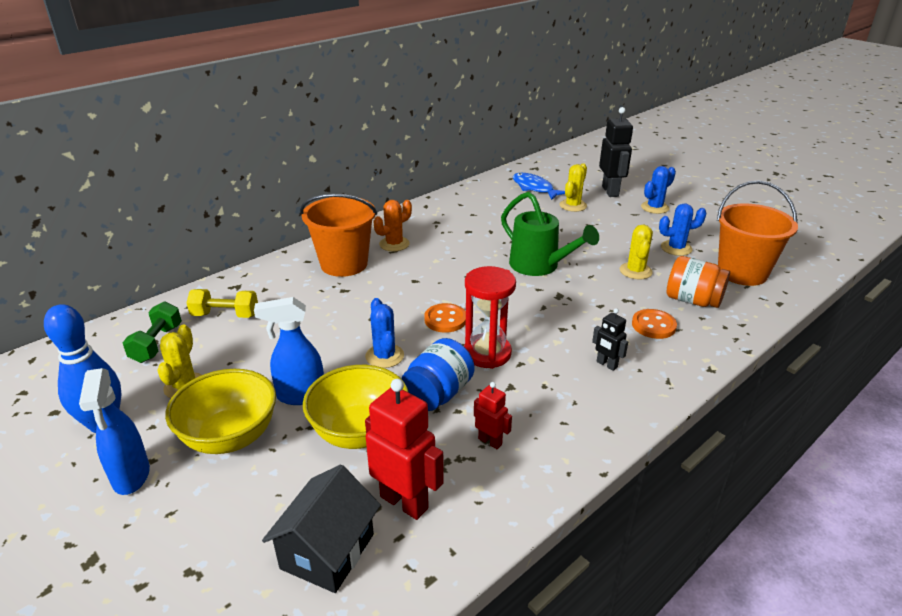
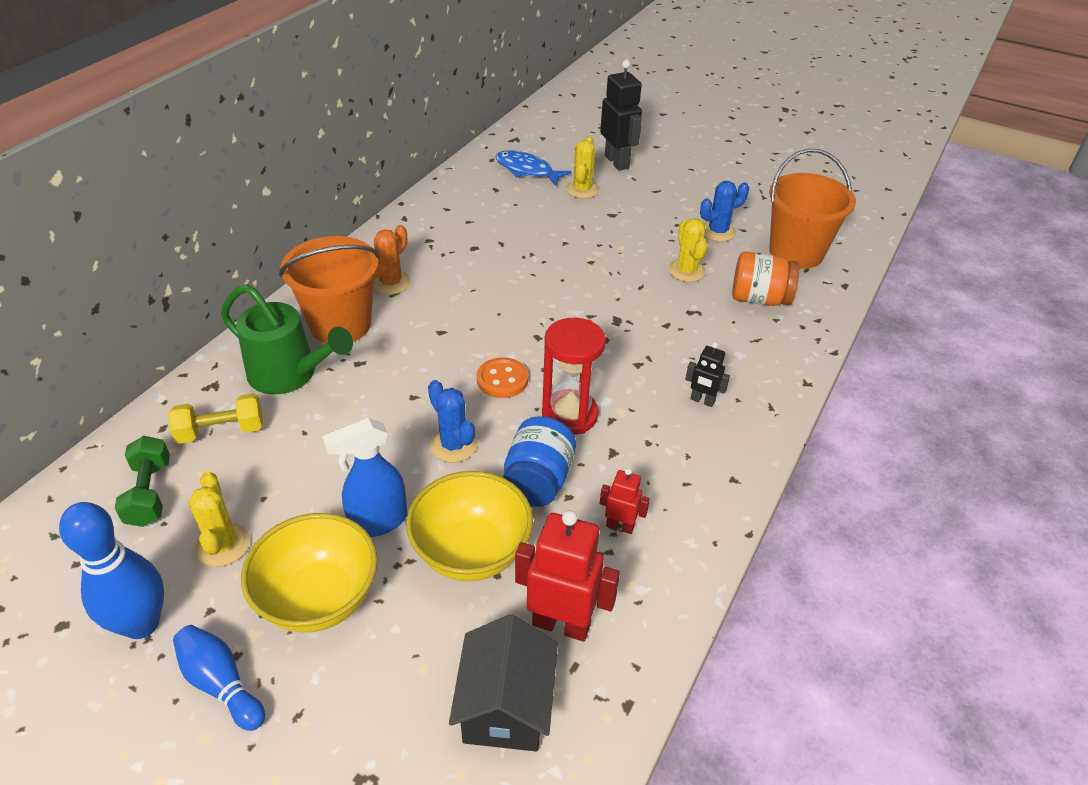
camera: 20 degrees left, 10 degrees up
blue spray bottle [79,368,150,495] -> blue bowling pin [173,625,265,731]
green watering can [501,192,599,276] -> green watering can moved to [221,284,353,394]
orange button [632,309,677,339] -> none
blue cactus [641,166,676,214] -> none

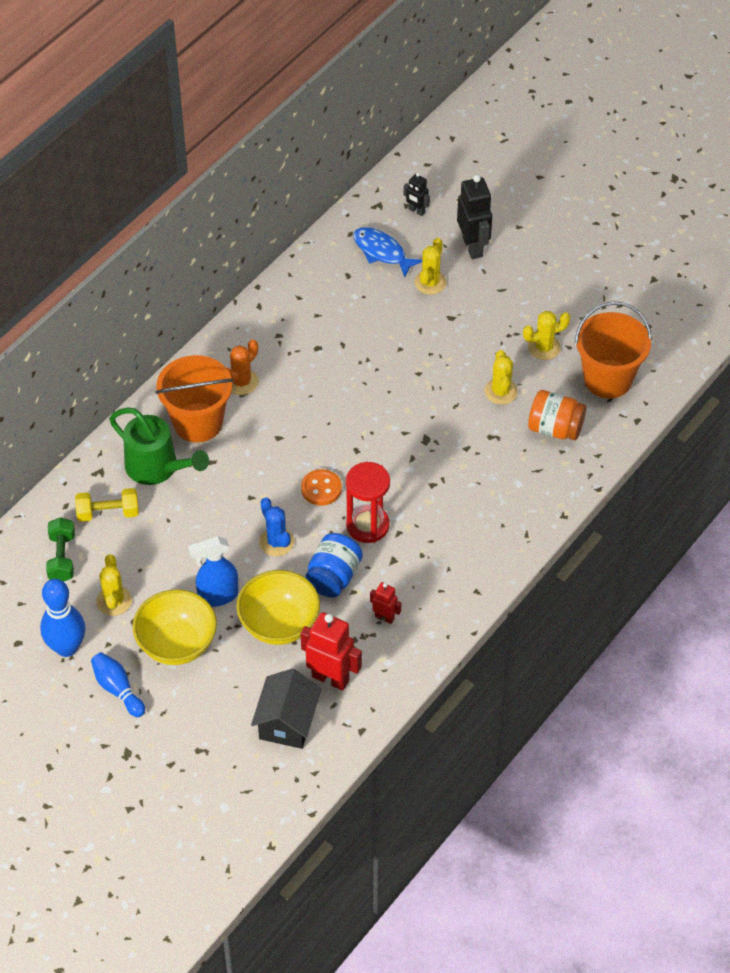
camera: 10 degrees right, 10 degrees up
black robot [685,342,730,407] -> black robot moved to [404,173,430,216]
blue cactus [700,181,749,242] -> yellow cactus [523,311,570,360]

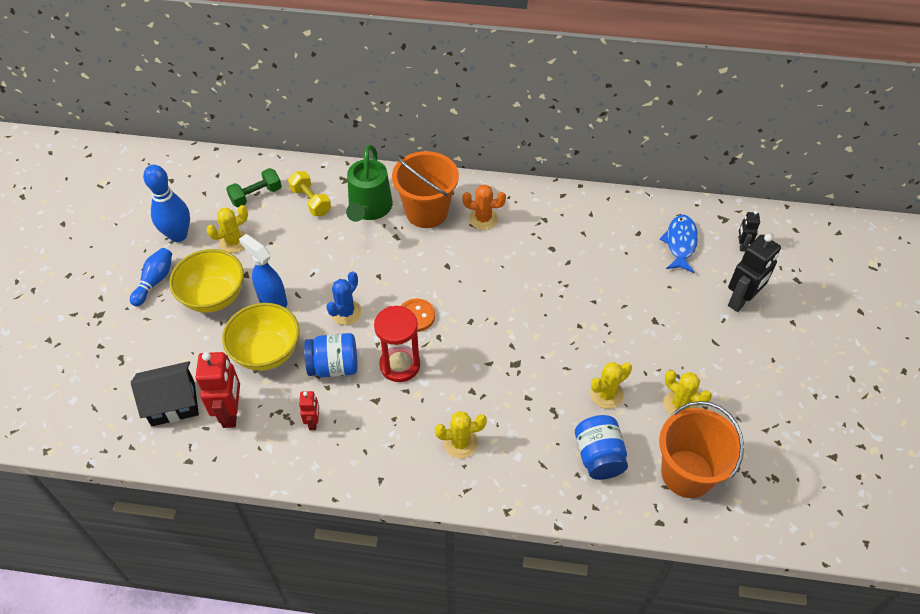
camera: 60 degrees right, 0 degrees up
yellow cactus [414,238,447,295] -> yellow cactus moved to [435,411,487,458]
orange jar [528,390,586,440] -> blue jar [575,415,628,480]

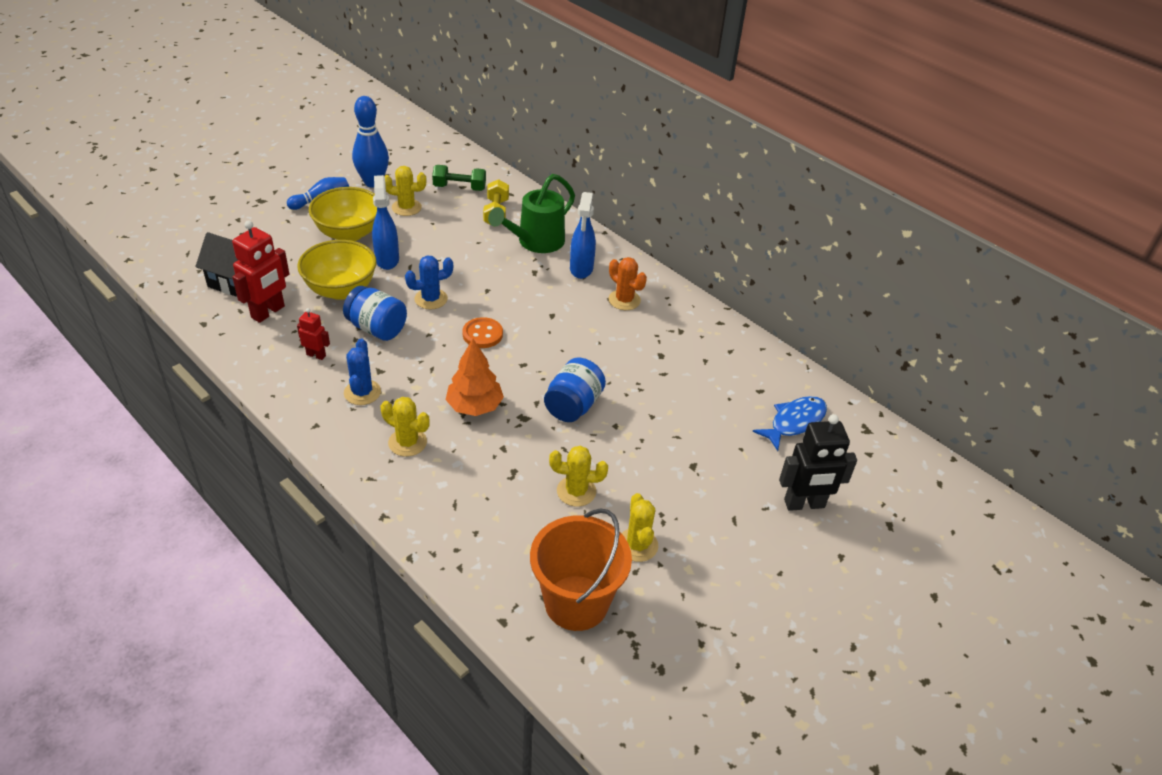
camera: 35 degrees right, 10 degrees down
red robot [299,391,319,430] -> red robot turned 105 degrees counterclockwise [297,308,330,360]
red hourglass [374,306,420,382] -> none
orange bucket [392,151,459,228] -> blue spray bottle [570,192,596,279]
blue jar [575,415,628,480] -> blue jar moved to [544,358,606,422]
black robot [739,211,760,252] -> none
none -> blue cactus [344,338,381,405]
none -> orange tree [446,339,504,416]

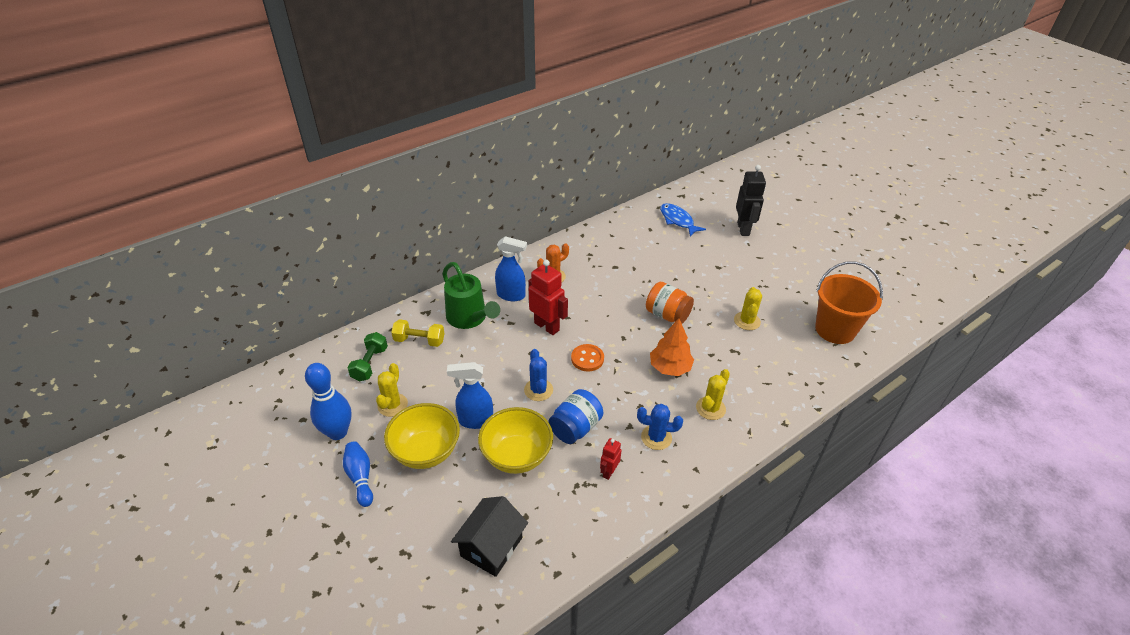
camera: 80 degrees left, 0 degrees up
red robot [232,220,289,323] -> red robot moved to [529,260,568,335]
blue jar [544,358,606,422] -> orange jar [646,282,694,324]
yellow cactus [621,493,658,562] -> none

